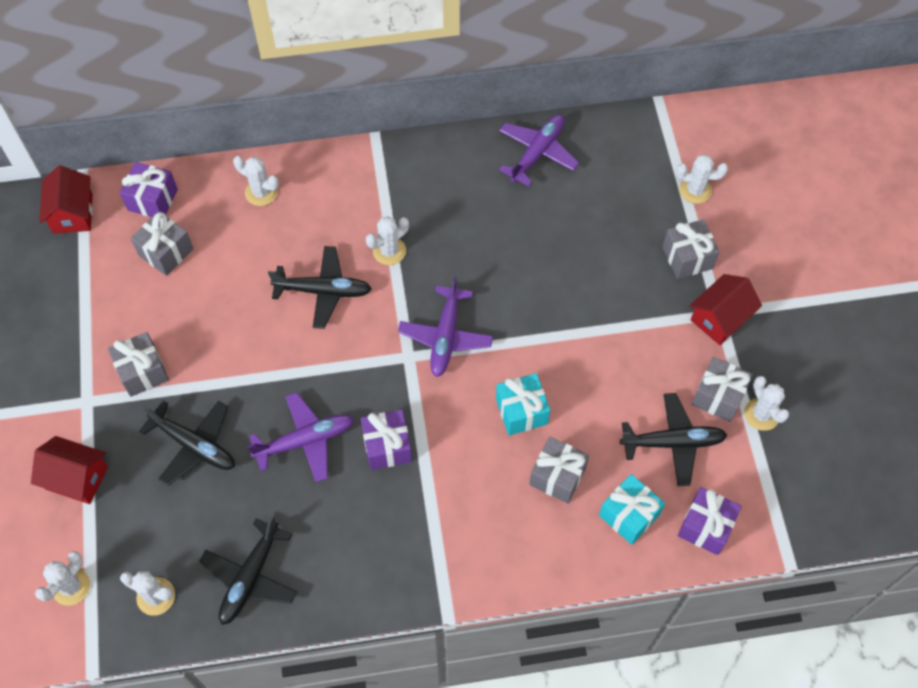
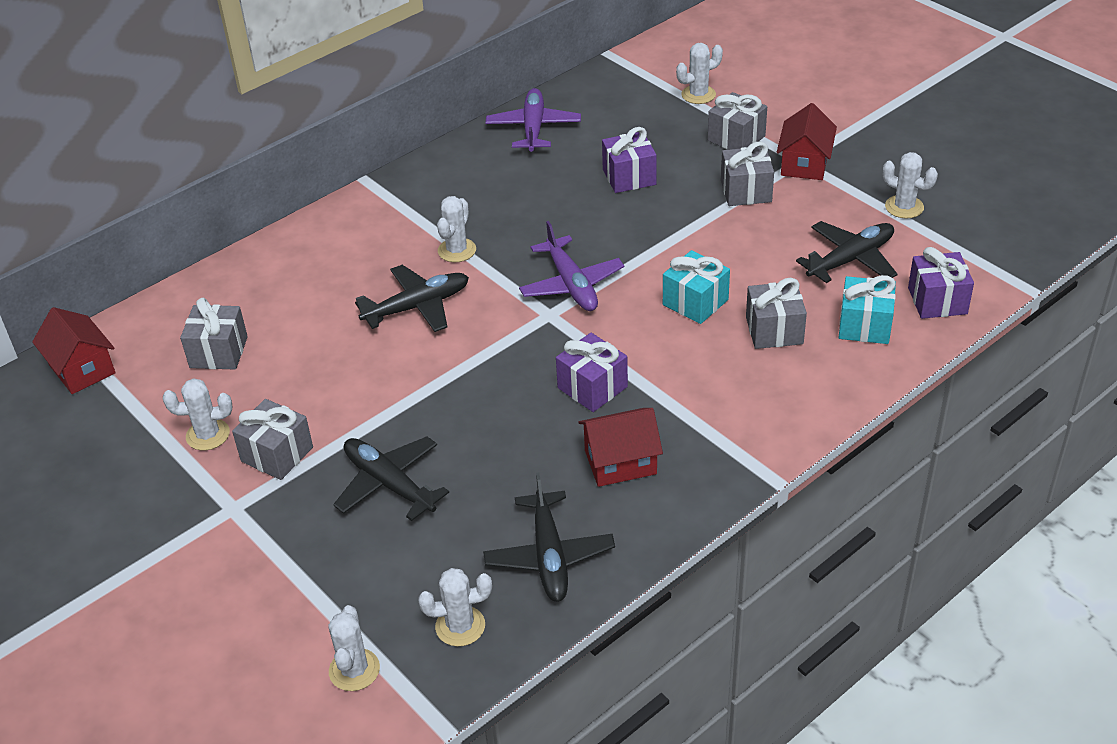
camera: 30 degrees left, 20 degrees down
red house [31,436,108,504] -> red house moved to [578,408,663,487]
purple gift [119,162,178,217] -> purple gift moved to [602,127,657,193]
black plane [139,400,235,486] -> black plane turned 135 degrees counterclockwise [333,437,449,521]
white cactus [233,156,279,206] -> white cactus moved to [163,378,233,450]
purple plane [247,392,354,482] -> none
grey gift [692,357,753,422] -> grey gift moved to [721,142,774,206]

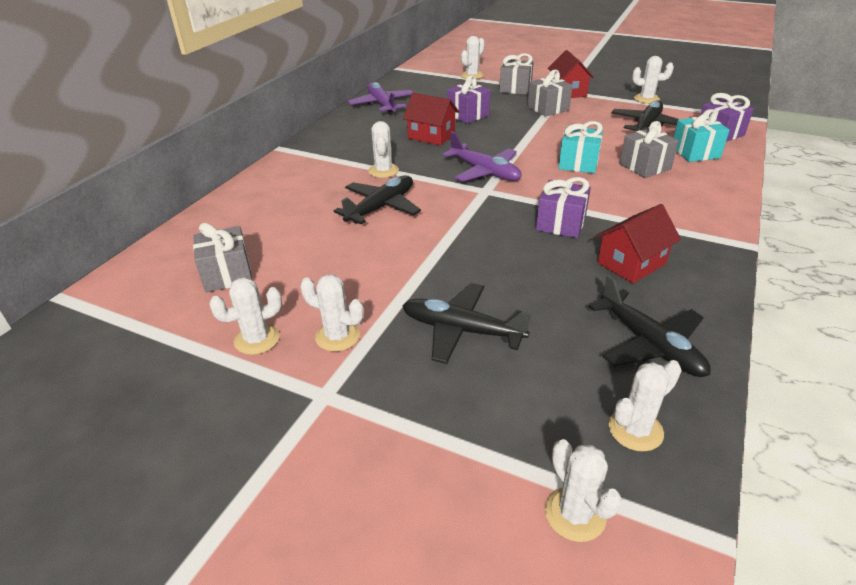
camera: 25 degrees left, 5 degrees down
red house [32,307,116,394] -> red house moved to [403,93,459,146]
grey gift [232,399,313,480] -> white cactus [300,274,364,352]

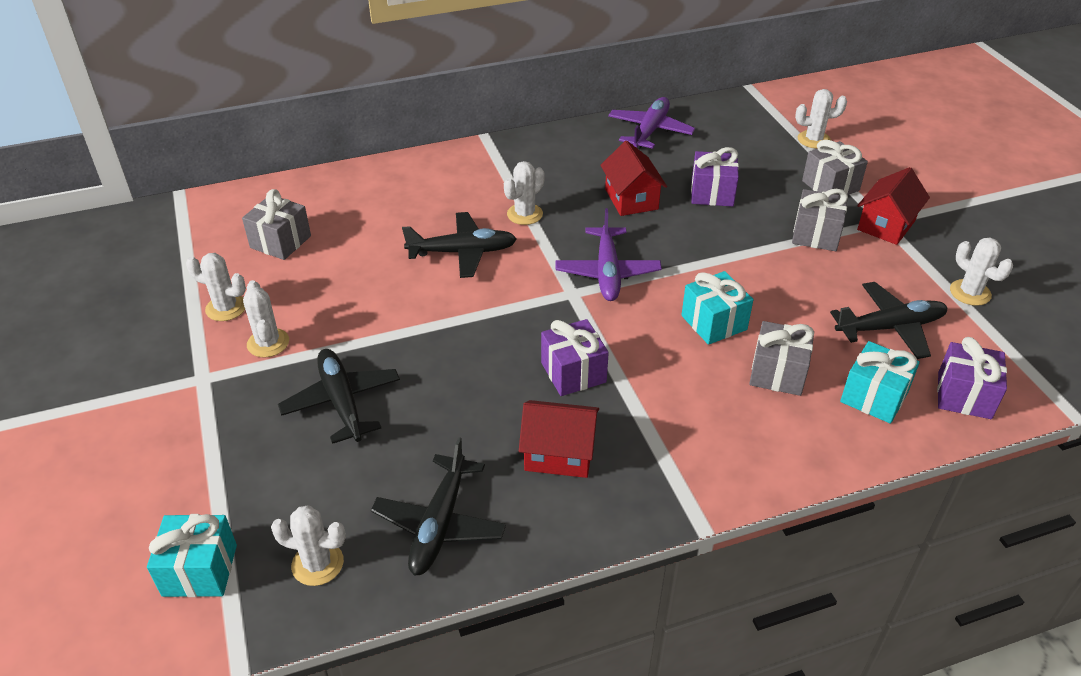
camera: 45 degrees right, 5 degrees up
white cactus [545,439,622,542] -> turquoise gift [147,514,237,597]

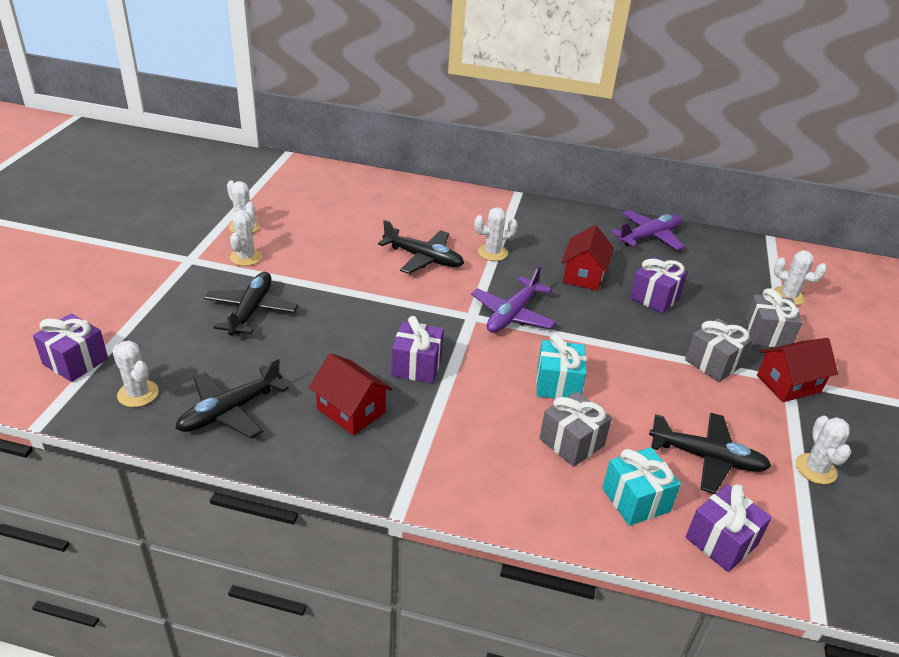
camera: 30 degrees right, 5 degrees down
turquoise gift [147,514,237,597] -> purple gift [33,313,108,382]
grey gift [242,189,311,260] -> none

